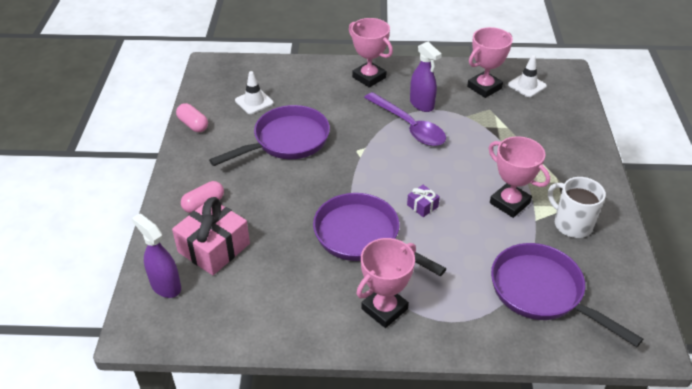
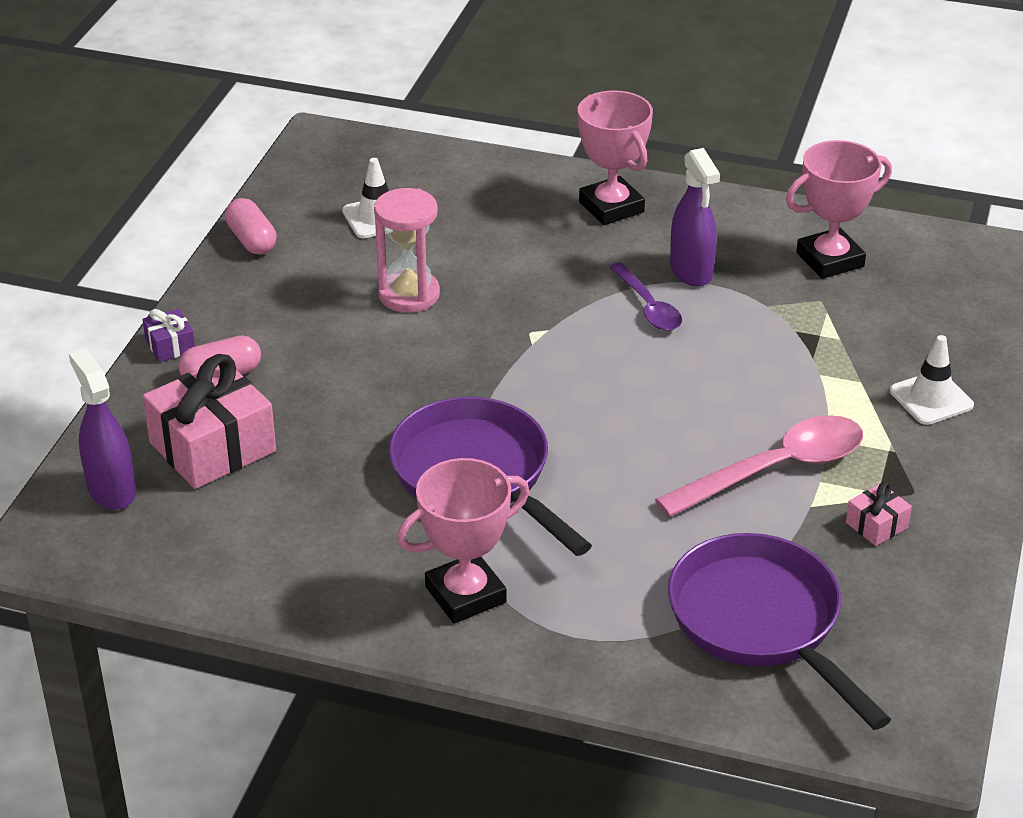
camera: 15 degrees right, 5 degrees down
purple pan [209,105,330,166] -> pink hourglass [374,188,440,313]
purple spoon [364,92,446,146] -> purple spoon [609,262,682,331], size x0.60
purple gift [407,185,440,217] -> purple gift moved to [142,308,195,362]
pink trophy [489,137,550,218] -> pink spoon [655,415,863,517]
white traffic cone [508,55,547,97] -> white traffic cone moved to [890,335,974,425]
white mug [548,177,606,238] -> pink gift [846,481,912,546]

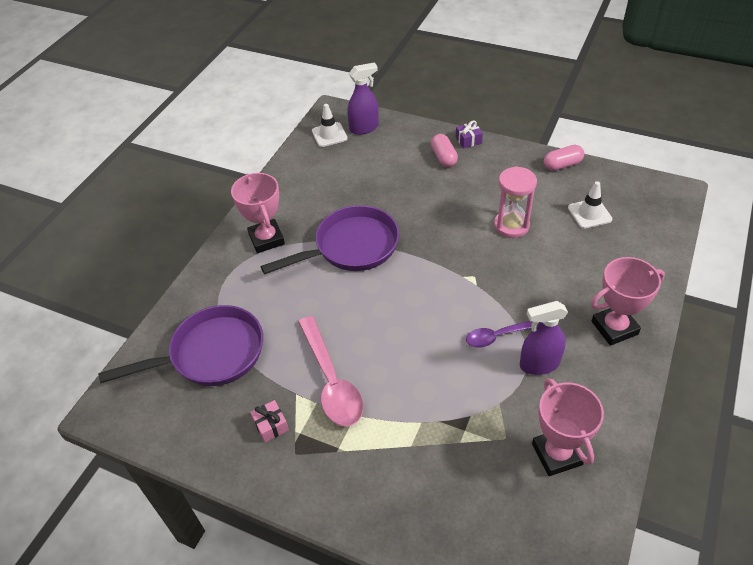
camera: 100 degrees right, 10 degrees up
pink gift [143,354,276,489] -> none
white traffic cone [890,335,974,425] -> white traffic cone moved to [312,104,348,147]

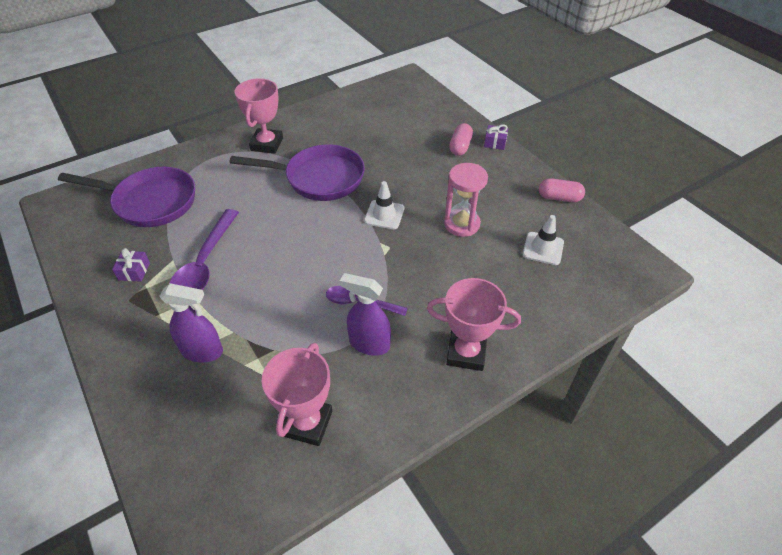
camera: 30 degrees right, 0 degrees up
pink gift [250,400,289,442] -> purple gift [112,248,150,282]
pink spoon [298,316,363,427] -> purple spoon [169,209,239,290]
white traffic cone [312,104,348,147] -> white traffic cone moved to [364,181,405,229]
purple spray bottle [347,62,379,135] -> purple spray bottle moved to [159,283,223,363]

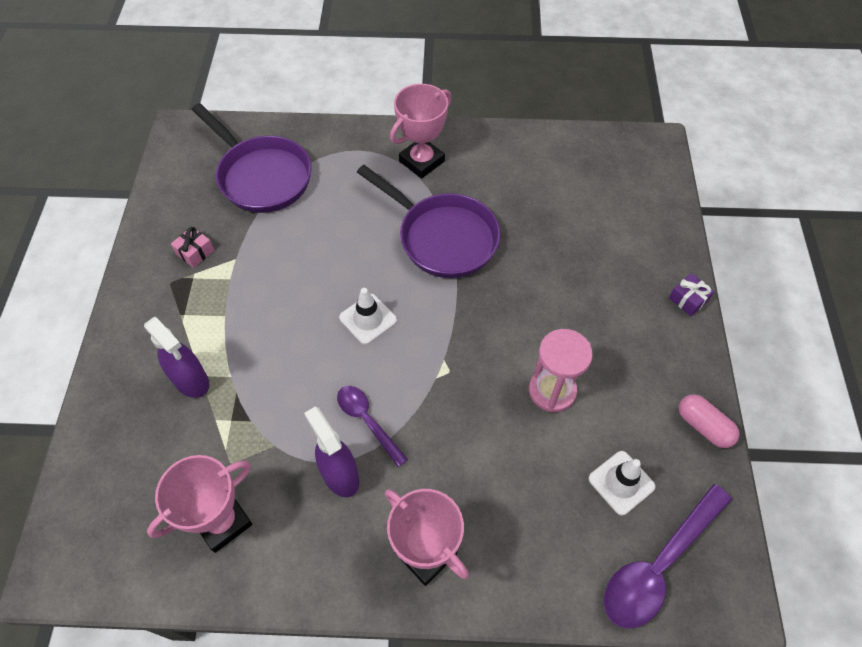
camera: 35 degrees right, 10 degrees up
purple gift [112,248,150,282] -> pink gift [171,227,214,268]
purple spoon [169,209,239,290] -> purple spoon moved to [604,484,732,629]
white traffic cone [364,181,405,229] -> white traffic cone moved to [339,288,397,345]
pink capsule [449,123,473,156] -> none

